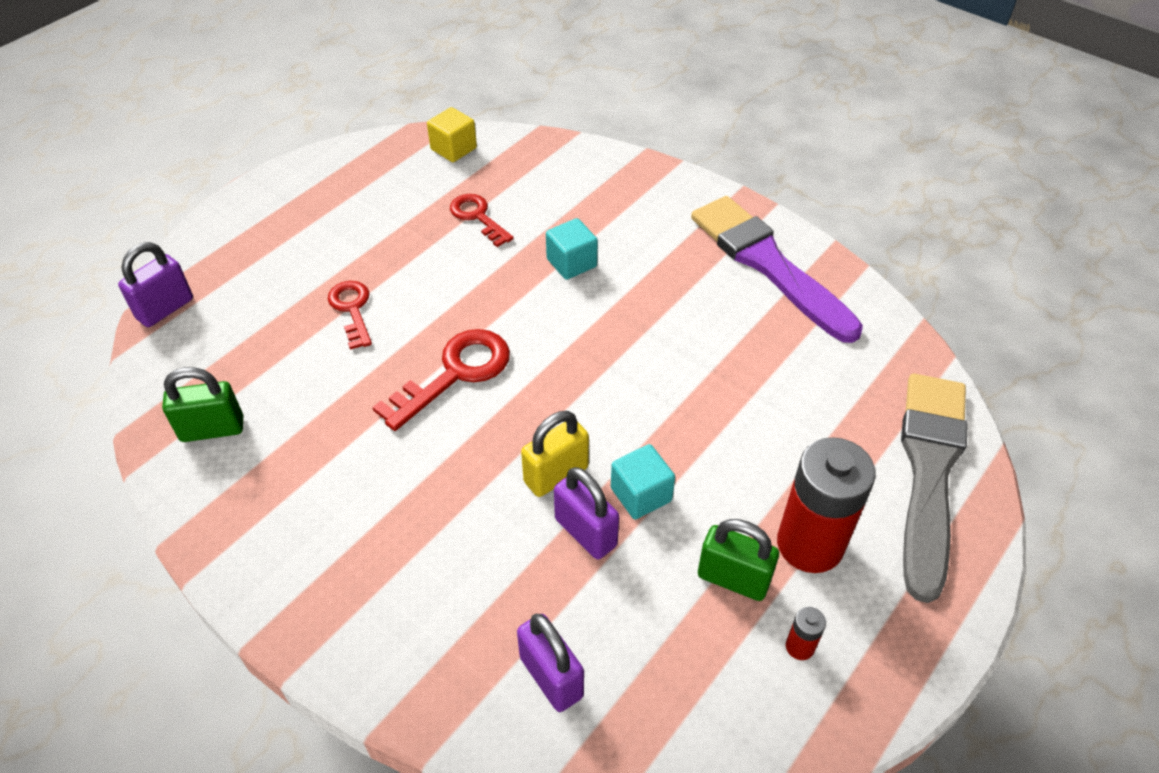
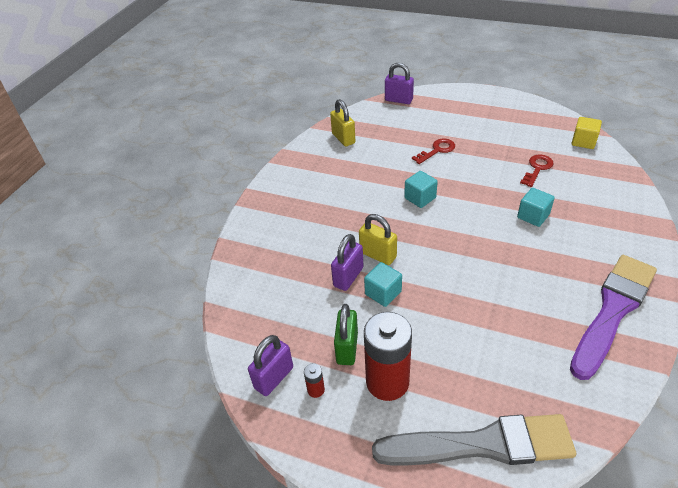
camera: 75 degrees right, 5 degrees down
green padlock [162,367,243,442] -> yellow padlock [330,99,355,146]
red key [373,329,510,431] -> turquoise cube [404,171,438,208]
purple padlock [517,614,584,712] -> purple padlock moved to [248,335,293,396]

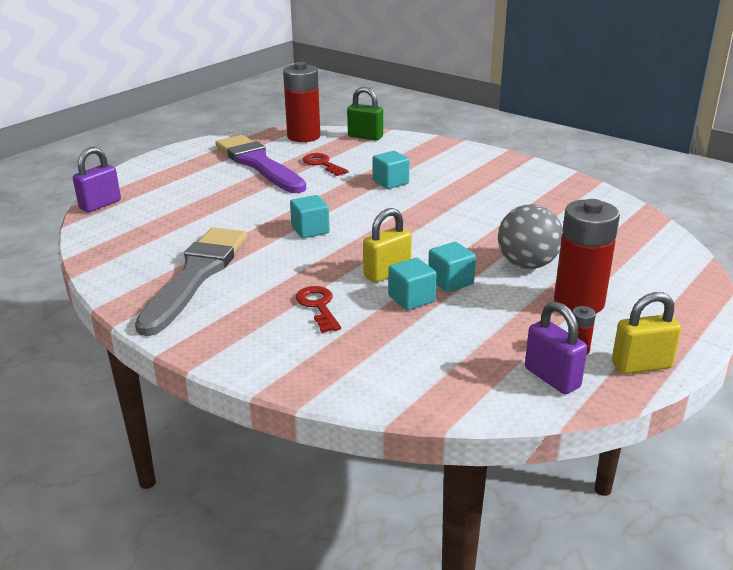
camera: 75 degrees left, 15 degrees down
yellow padlock [330,99,355,146] -> yellow padlock moved to [612,292,681,374]
purple padlock [331,234,363,291] -> turquoise cube [388,258,437,310]
green padlock [334,304,358,365] -> green padlock moved to [347,87,383,141]
grey brush [372,414,576,465] -> grey brush moved to [135,228,247,336]
red key [412,138,455,164] -> red key moved to [296,286,341,333]
purple brush [570,255,657,380] -> purple brush moved to [216,135,306,193]
yellow cube [572,117,602,149] -> red battery [283,62,320,142]
none -> grey ball [498,204,563,269]

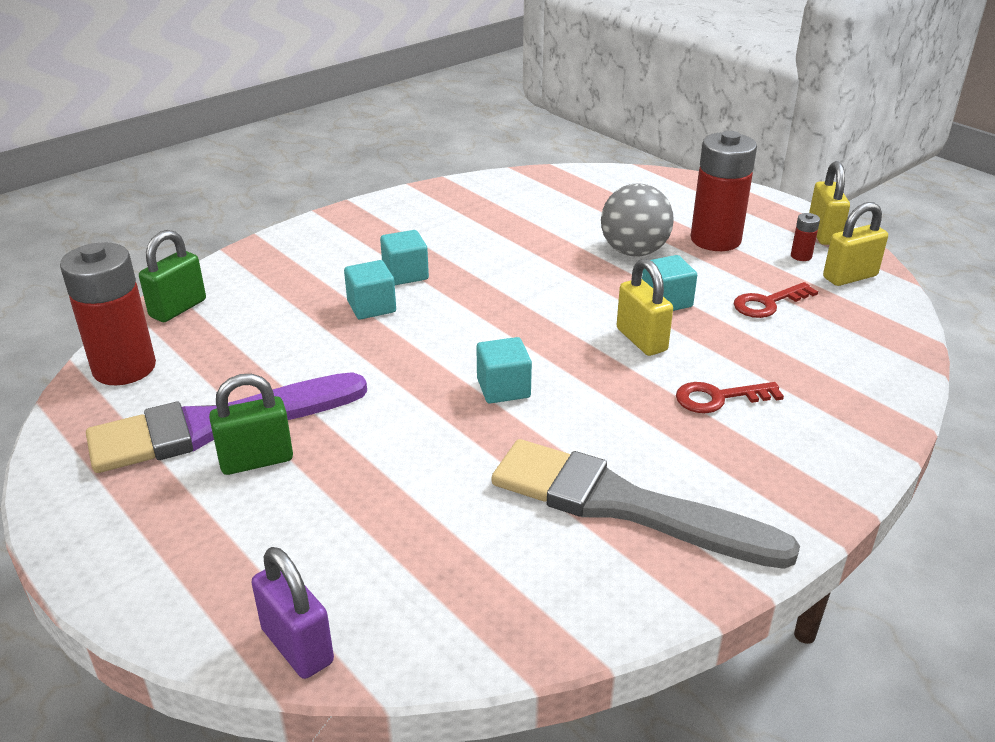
camera: 80 degrees left, 5 degrees up
red key [303,153,349,176] -> red key moved to [734,282,818,318]
turquoise cube [388,258,437,310] -> turquoise cube moved to [380,230,429,285]
purple padlock [525,302,587,394] -> yellow padlock [823,202,888,286]
none -> green padlock [209,374,293,475]

